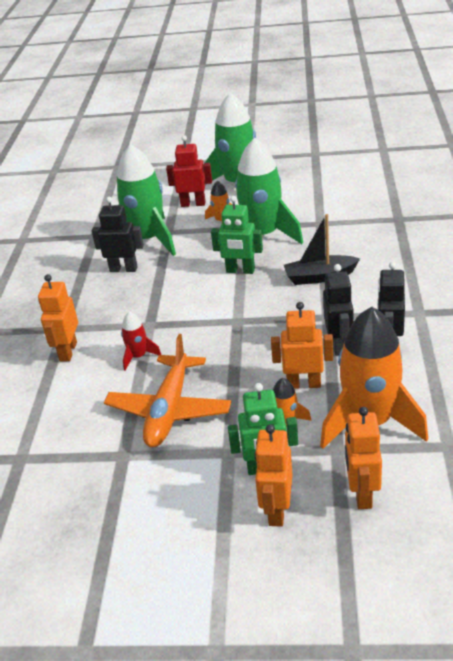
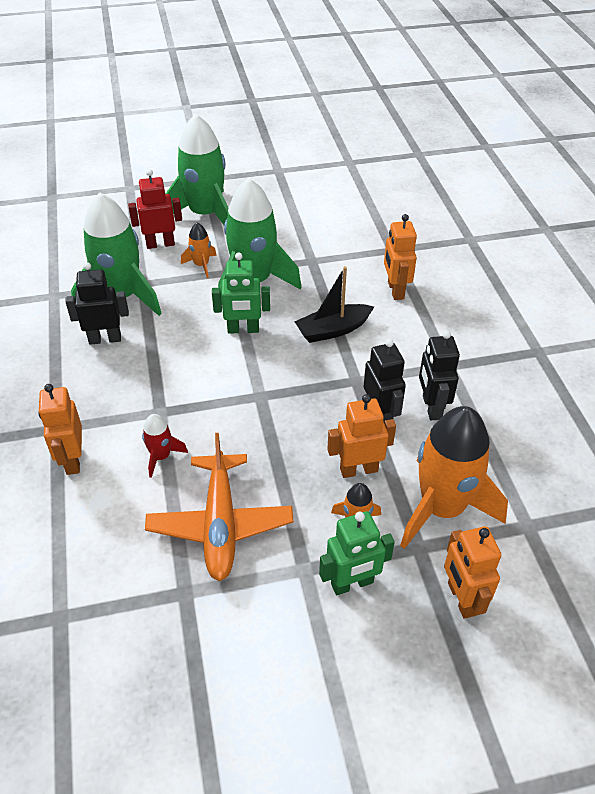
camera: 20 degrees left, 10 degrees up
orange robot [254,424,292,527] -> orange robot moved to [384,214,417,300]

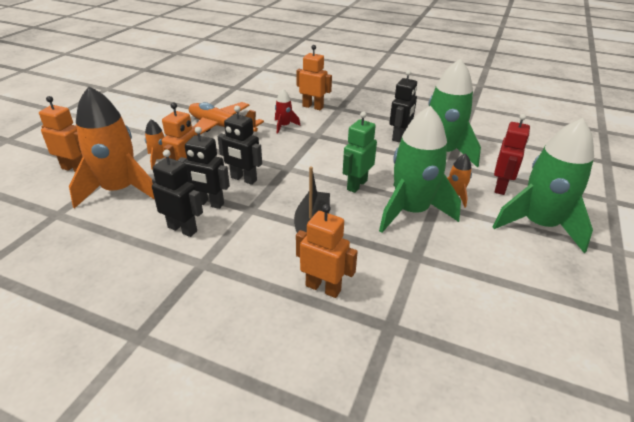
camera: 125 degrees right, 10 degrees down
green robot [319,511,395,595] -> none
none -> black robot [217,106,262,185]

